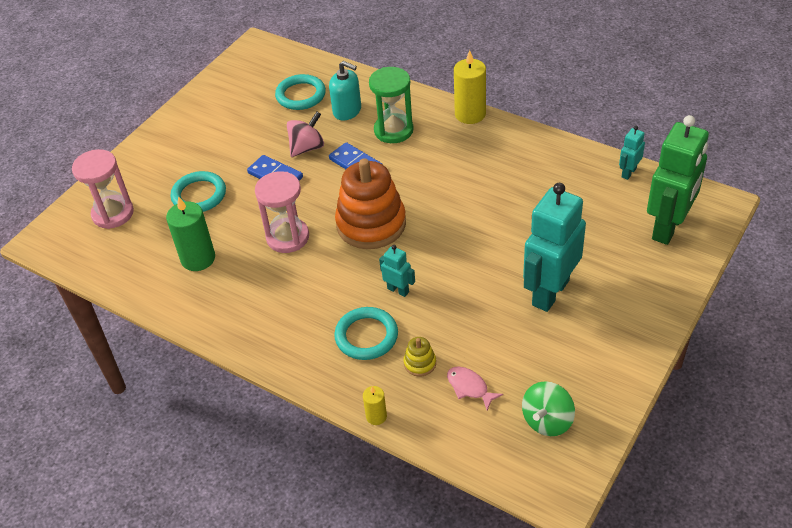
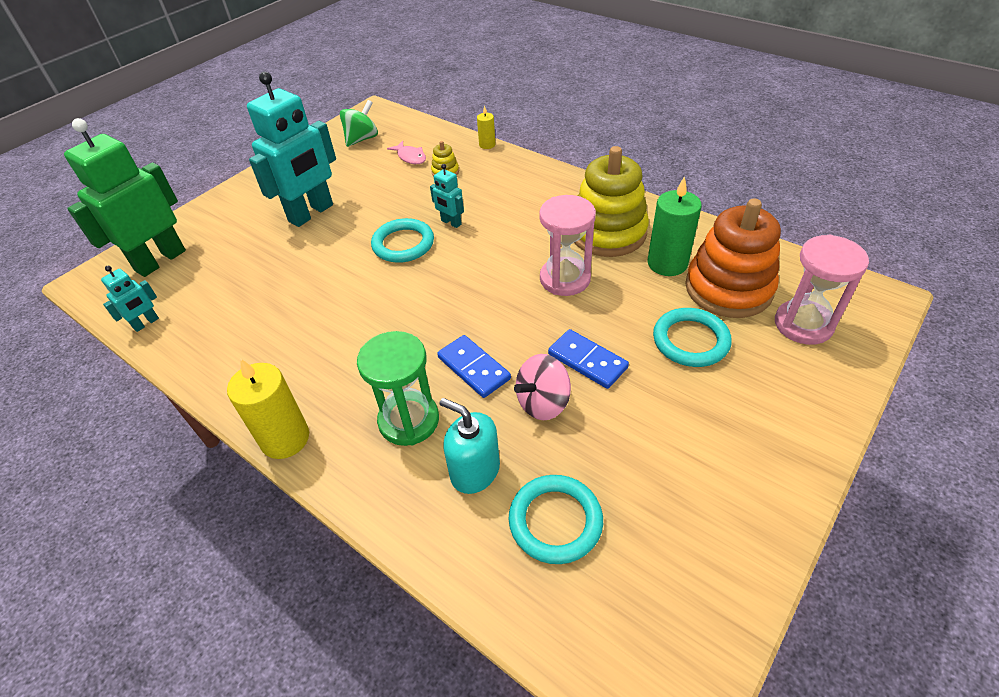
camera: 175 degrees left, 0 degrees up
turquoise ring [334,307,398,360] -> turquoise ring moved to [371,218,434,263]
orange stacking toy [335,158,406,249] -> orange stacking toy moved to [685,199,781,318]
none -> yellow stacking toy [574,146,649,257]

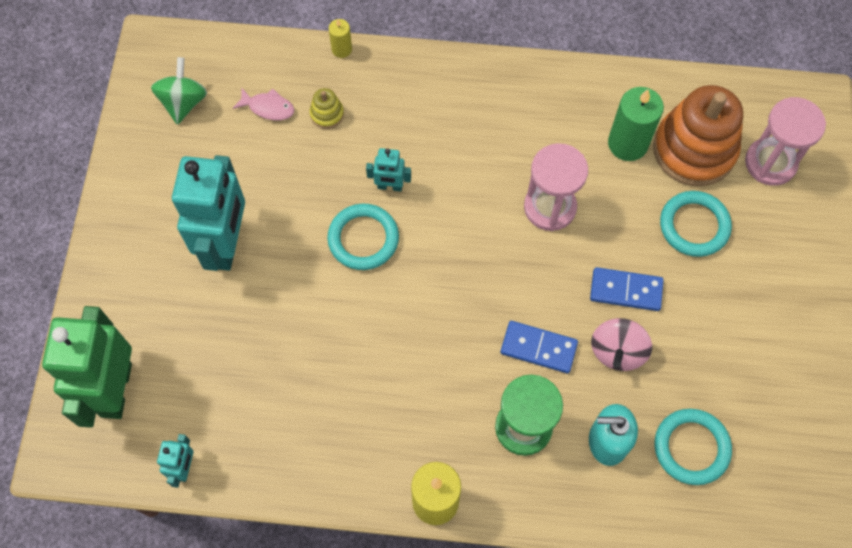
camera: 35 degrees left, 20 degrees up
yellow stacking toy [574,146,649,257] -> none

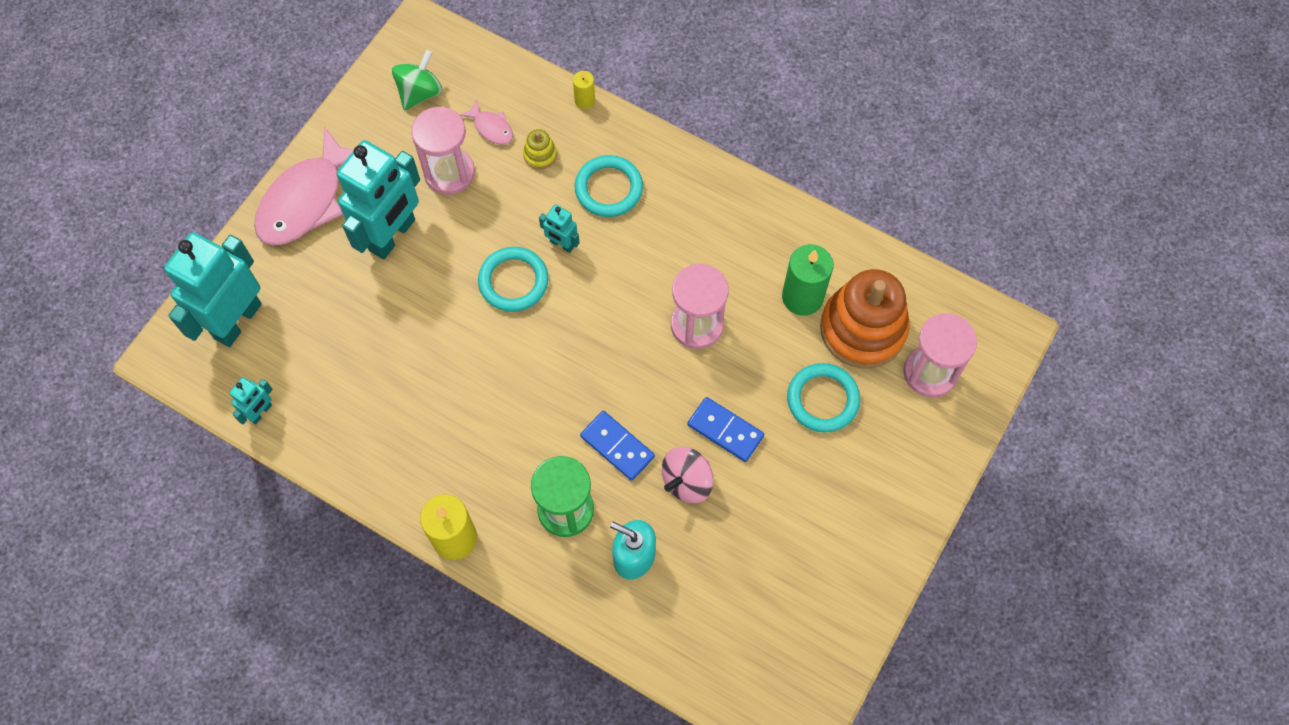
camera: 25 degrees right, 0 degrees up
green robot [42,306,132,428] -> turquoise robot [164,232,262,347]
turquoise ring [654,409,732,485] -> turquoise ring moved to [575,155,643,217]
none -> pink fish [254,127,354,246]
none -> pink hourglass [411,106,475,195]

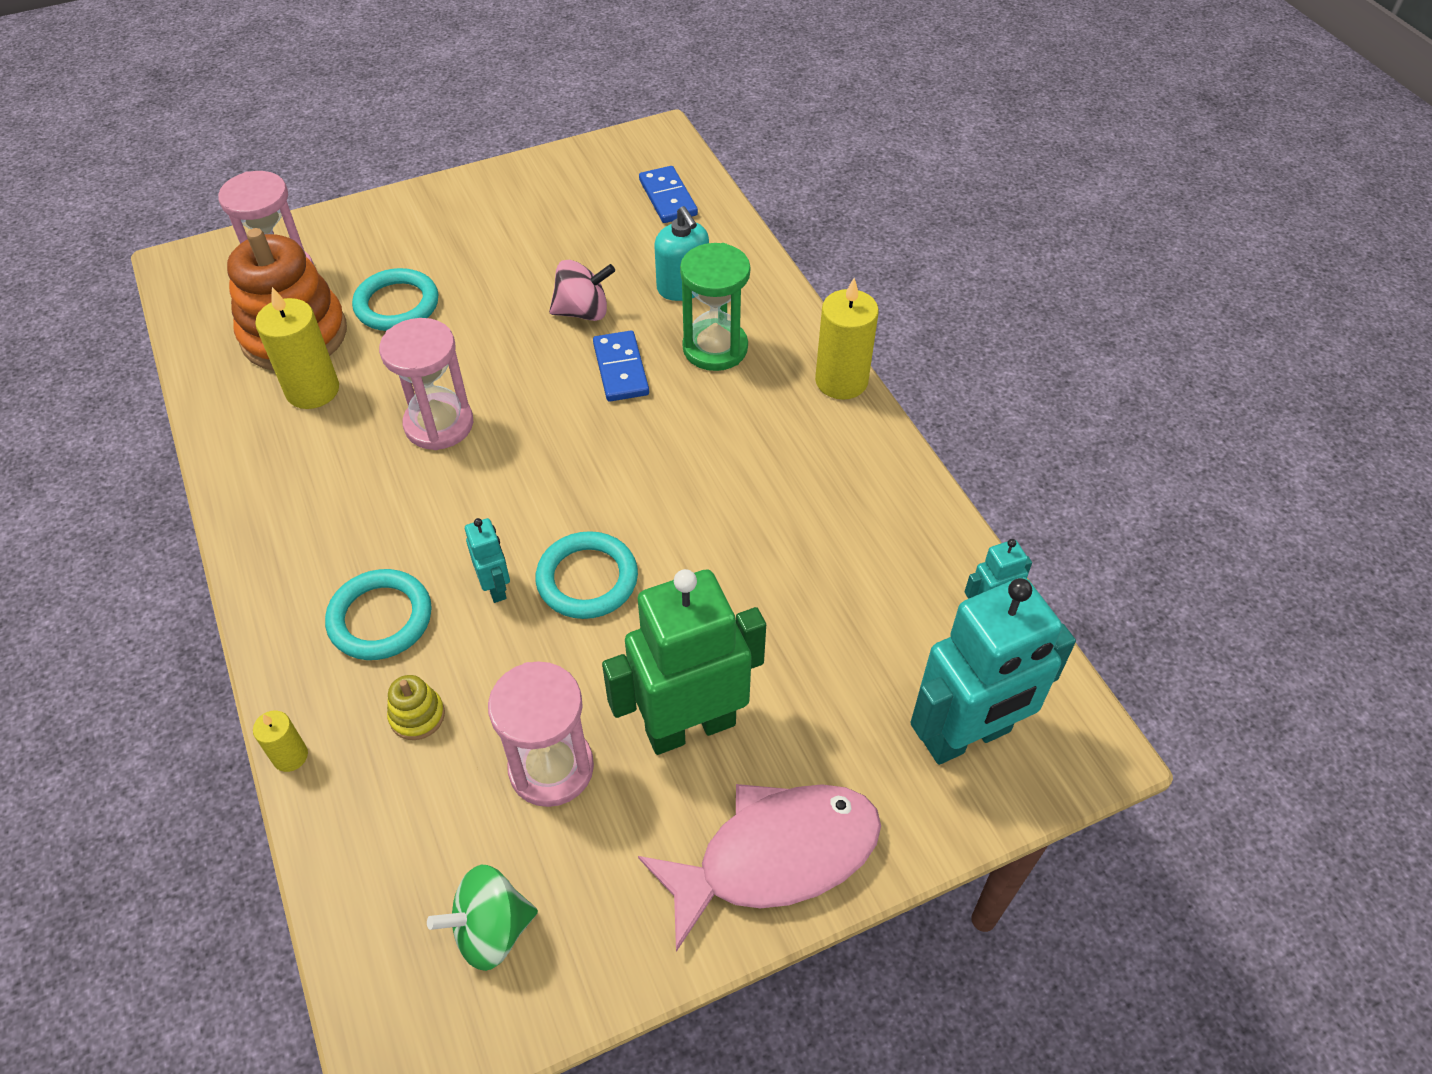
camera: 145 degrees left, 15 degrees down
turquoise robot [337,140,420,259] -> green robot [602,569,766,755]
pink fish [460,99,513,145] -> none
blue domino [687,397,764,462] -> blue domino moved to [639,166,698,223]
green candle [782,244,833,316] -> yellow candle [255,287,339,409]

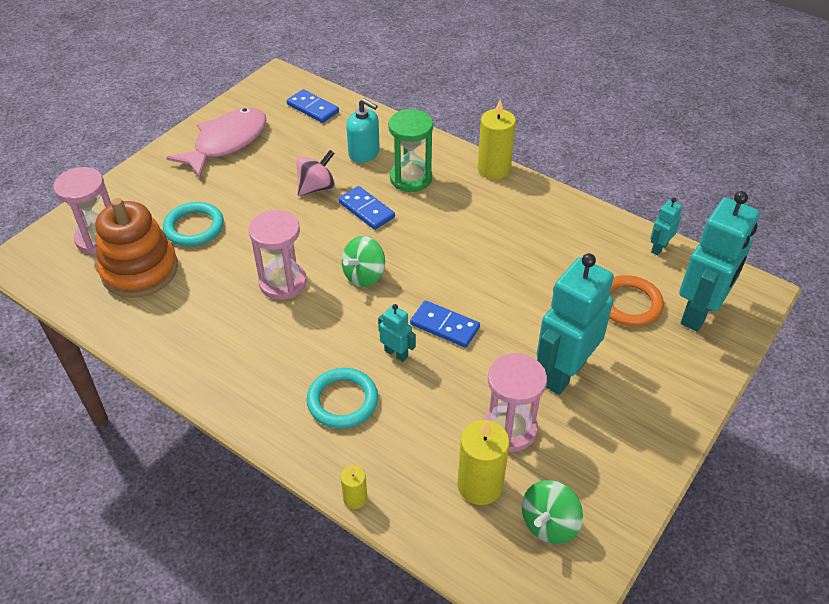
camera: 30 degrees left, 5 degrees down
yellow candle [255,287,339,409] -> yellow candle moved to [458,420,510,505]
yellow stacking toy [387,675,445,740] -> none
turquoise ring [535,531,638,619] -> blue domino [410,300,480,348]
green robot [602,569,766,755] -> turquoise robot [537,253,614,395]
pink fish [638,784,881,952] -> pink fish moved to [166,108,266,178]
none -> green spinning top [342,236,385,287]
none -> orange ring [609,275,664,327]

